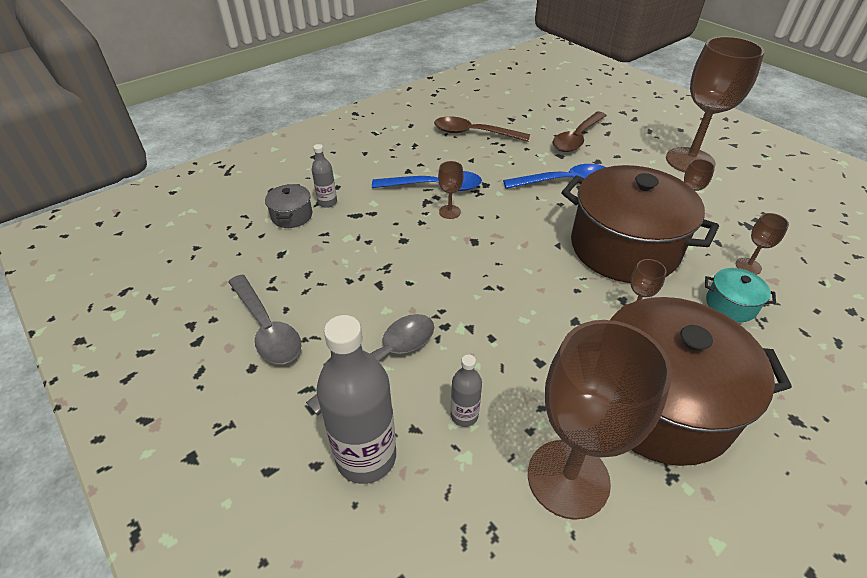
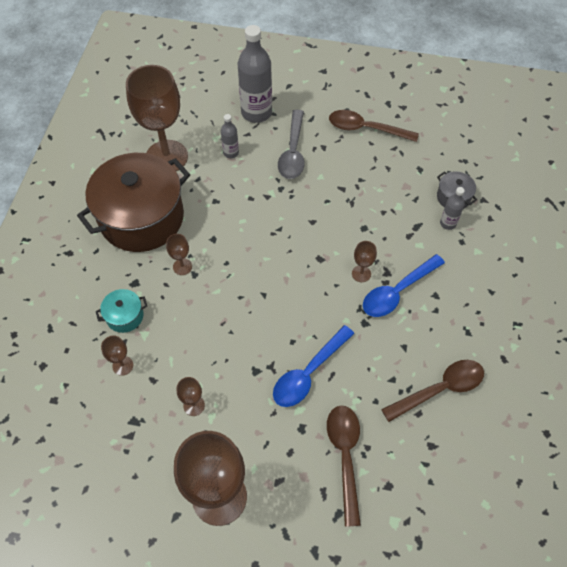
camera: 140 degrees right, 15 degrees up
grey spoon [228,274,302,364] -> brown spoon [329,110,419,142]
brown pot [561,165,719,283] -> none

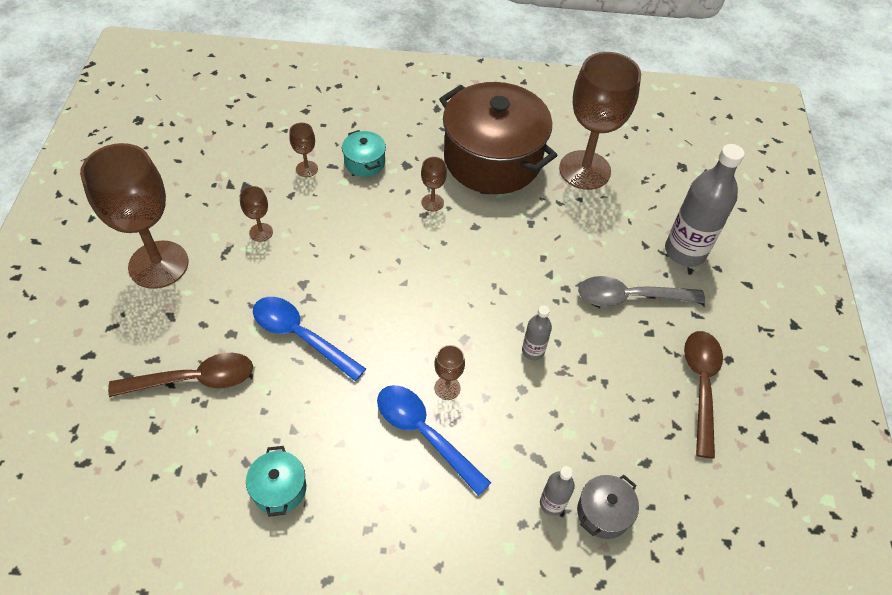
camera: 80 degrees right, 5 degrees down
grey bottle [221,114,239,158] -> grey bottle moved to [522,306,552,360]
brown spoon [381,360,484,422] -> turquoise pot [246,446,306,517]

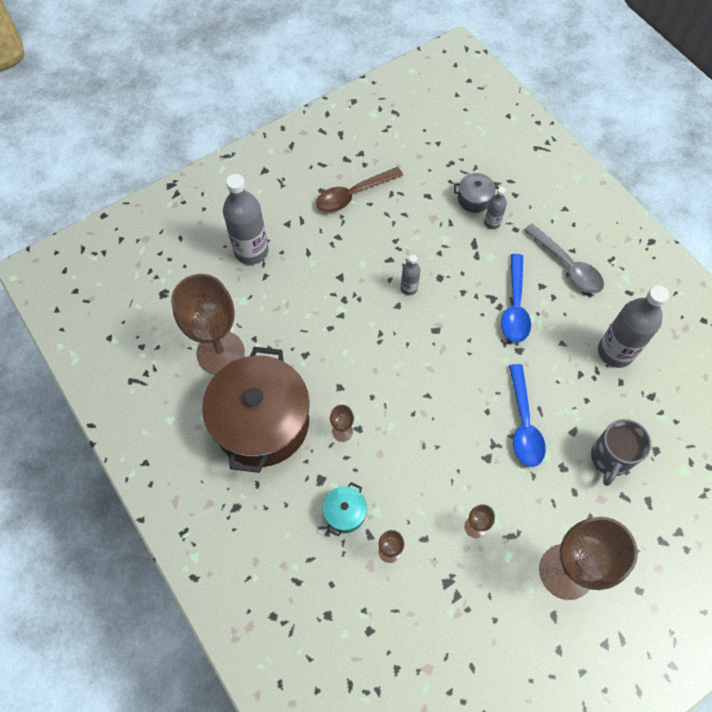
camera: 125 degrees left, 10 degrees up
brown spoon [108,353,253,397] -> grey mug [591,419,651,486]
turquoise pot [246,446,306,517] -> grey bottle [598,285,669,368]
brown goblet [434,345,465,400] -> none
grey spoon [578,276,705,307] -> grey spoon moved to [524,224,604,293]

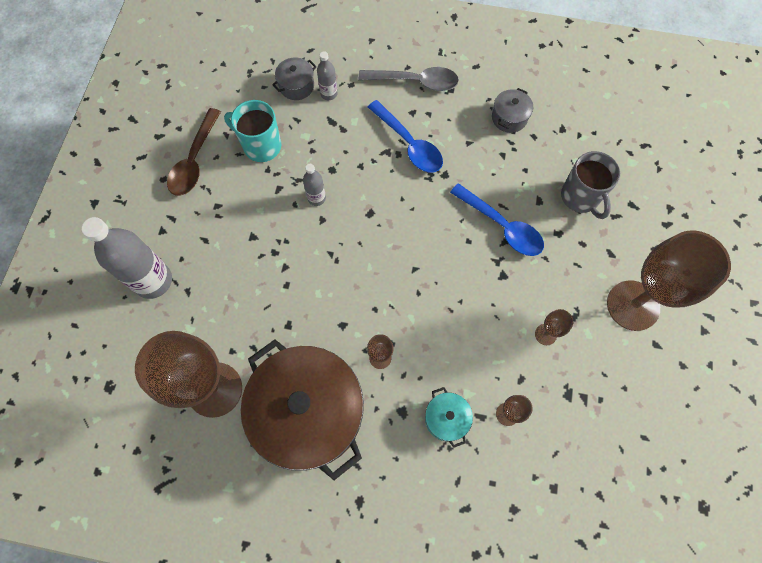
camera: 45 degrees left, 5 degrees up
grey bottle [598,285,669,368] -> grey pot [492,88,533,133]
none -> turquoise mug [224,100,281,162]

